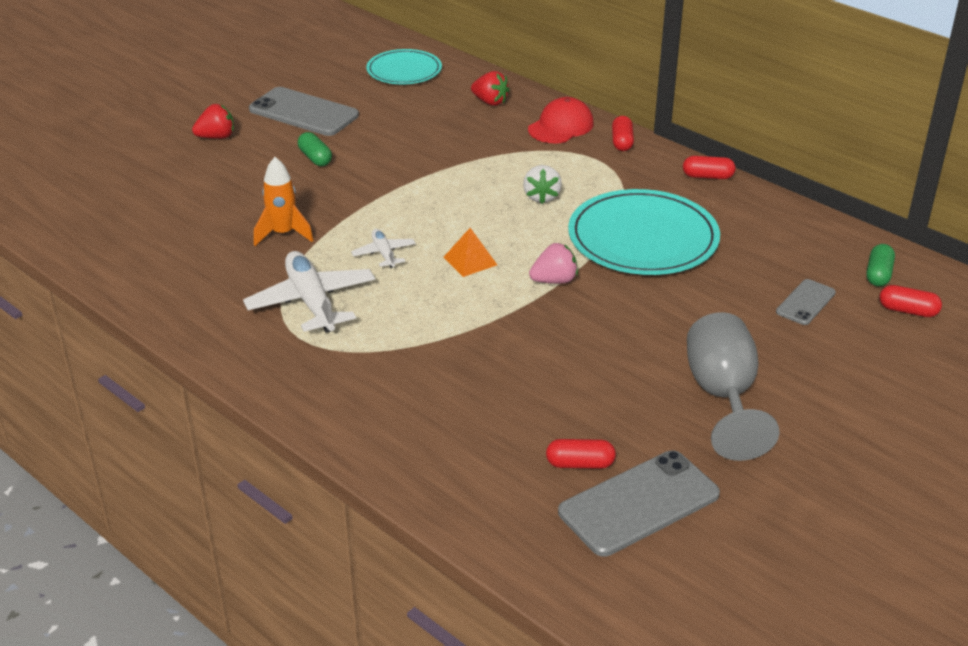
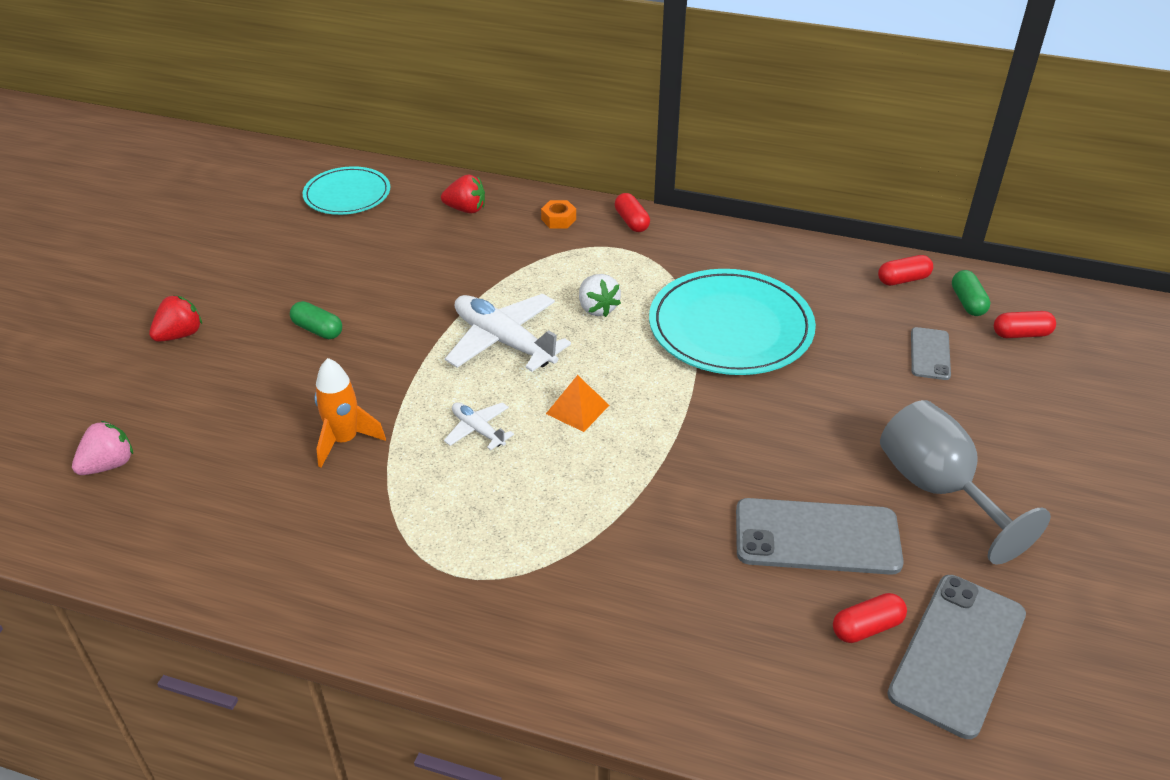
camera: 25 degrees left, 5 degrees up
white plane [243,251,375,333] -> white plane moved to [445,293,571,372]
grey phone [249,87,359,136] -> grey phone moved to [736,498,904,575]
red cap [528,97,594,143] -> orange nut [541,200,576,228]
pink strawberry [529,243,578,284] -> pink strawberry moved to [72,421,133,475]
red capsule [683,156,736,179] -> red capsule moved to [878,255,933,286]

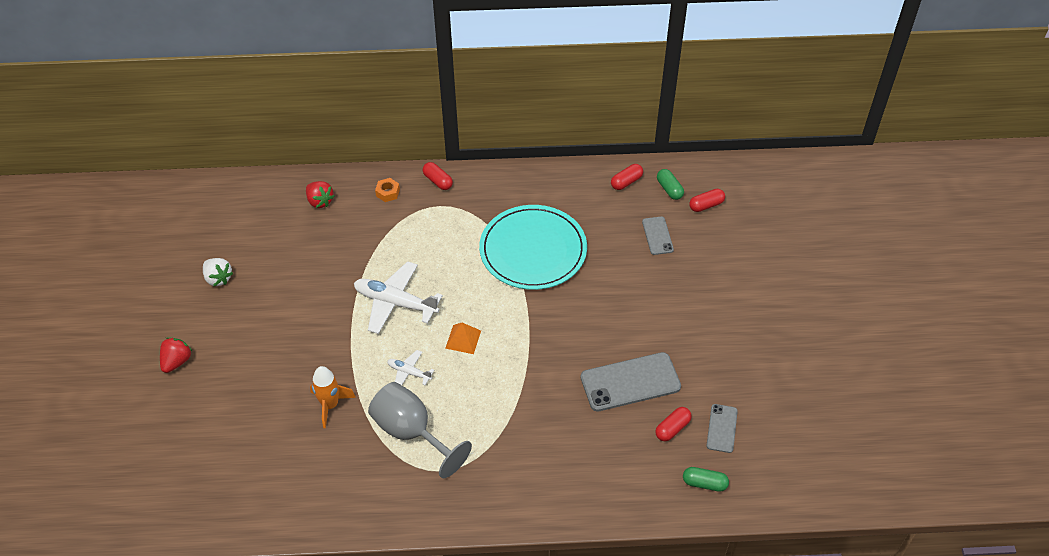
camera: 20 degrees left, 10 degrees up
pink strawberry [72,421,133,475] -> none
green capsule [290,301,342,339] -> green capsule moved to [683,467,729,492]
turquoise plate [302,166,390,215] -> none
red strawberry [441,175,485,214] -> red strawberry turned 60 degrees clockwise [306,181,335,208]
white strawberry [579,274,621,317] -> white strawberry moved to [203,258,233,286]
grey goblet [880,400,1051,565] -> grey goblet moved to [368,382,472,478]
grey phone [887,575,1026,739] -> grey phone [706,404,738,453], size x0.54

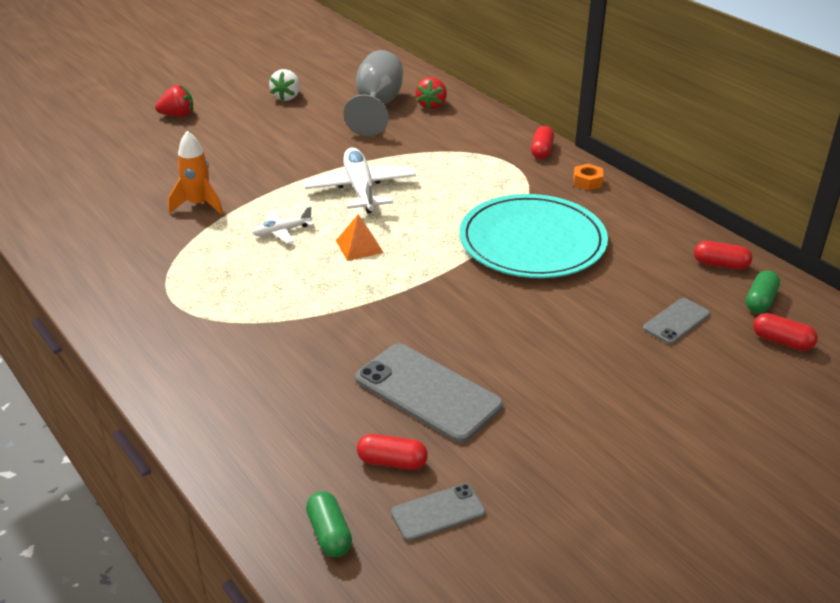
camera: 55 degrees right, 15 degrees down
grey goblet [368,382,472,478] -> grey goblet moved to [344,50,403,136]
orange nut [375,178,400,202] -> orange nut moved to [573,164,604,191]
white plane [387,350,434,385] -> white plane turned 105 degrees counterclockwise [252,206,314,244]

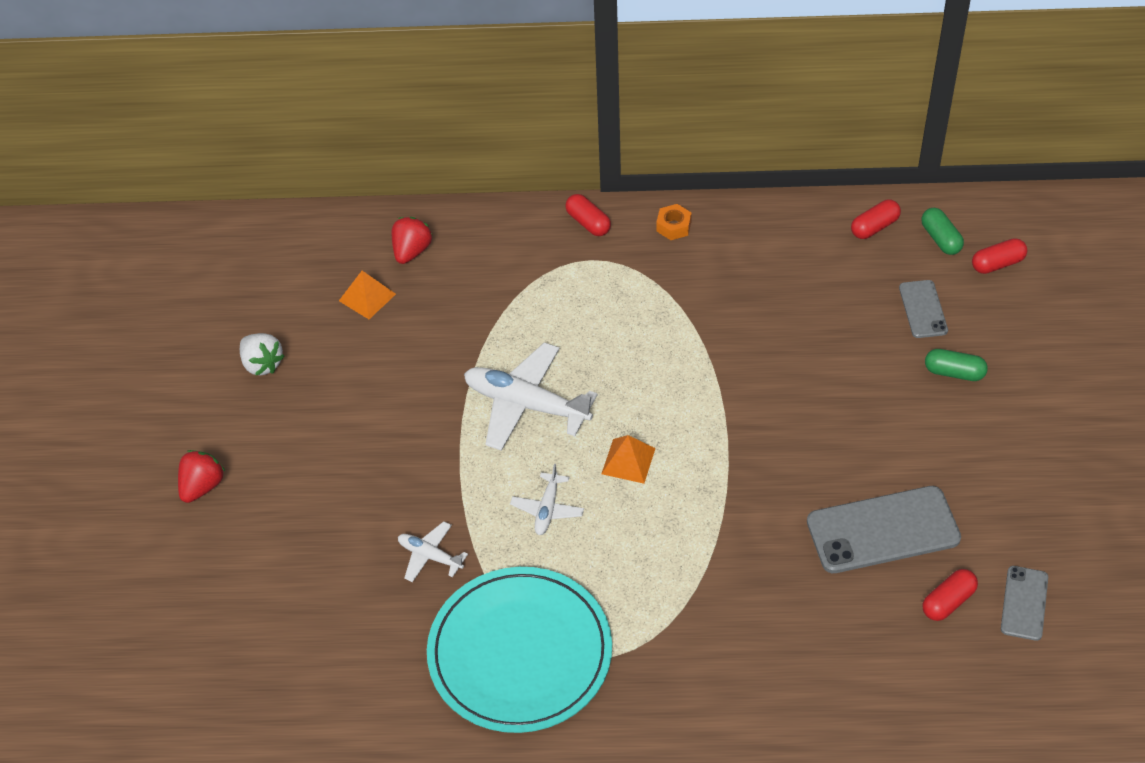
camera: 50 degrees left, 15 degrees up
orange rocket [168,131,223,215] -> white plane [398,521,468,582]
green capsule [306,491,352,557] -> green capsule moved to [925,349,988,381]
grey goblet [344,50,403,136] -> orange pyramid [339,271,396,319]
red strawberry [415,77,447,109] -> red strawberry turned 120 degrees counterclockwise [392,217,432,264]
turquoise plate [459,194,608,278] -> turquoise plate moved to [427,567,612,733]

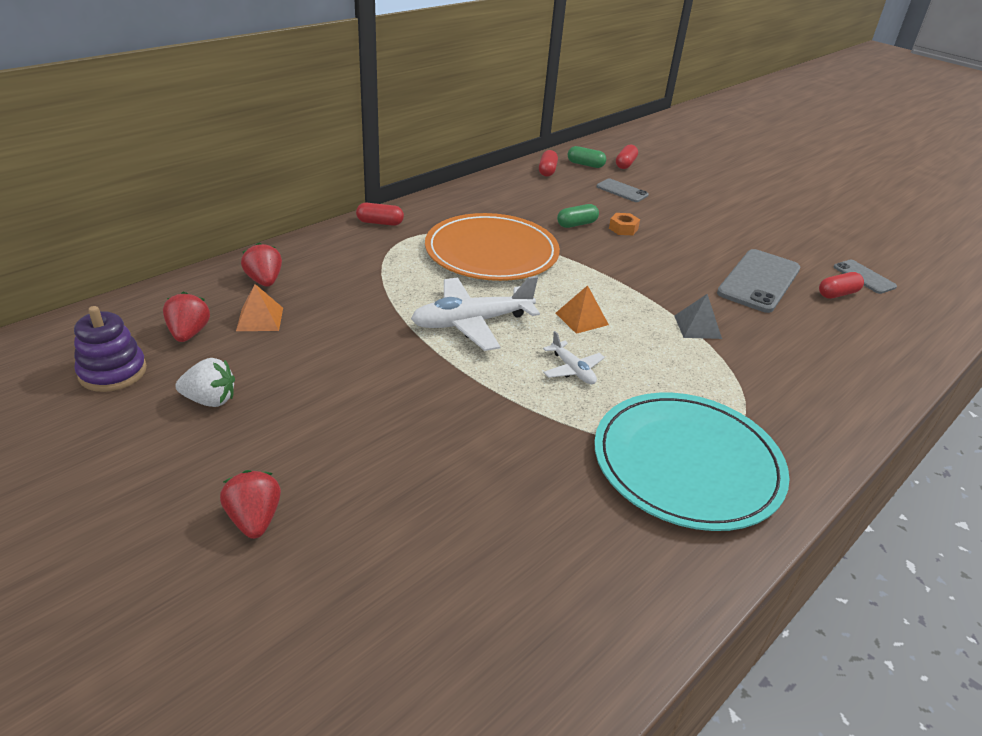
camera: 50 degrees left, 15 degrees down
white plane [398,521,468,582] -> none
orange nut [656,204,692,240] -> orange nut moved to [609,213,640,235]
red capsule [923,569,978,621] -> red capsule turned 60 degrees clockwise [819,272,864,299]
green capsule [925,349,988,381] -> green capsule moved to [557,204,599,228]
none -> purple stacking toy [74,306,147,392]
none -> red strawberry [163,292,210,342]
none -> orange plate [425,213,560,281]
none -> grey pyramid [674,294,722,339]

